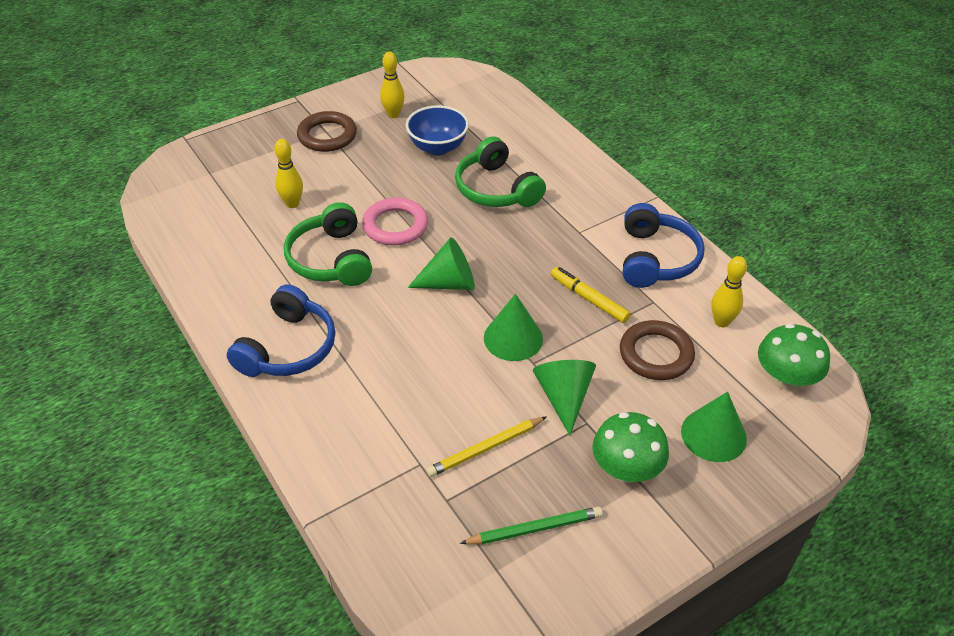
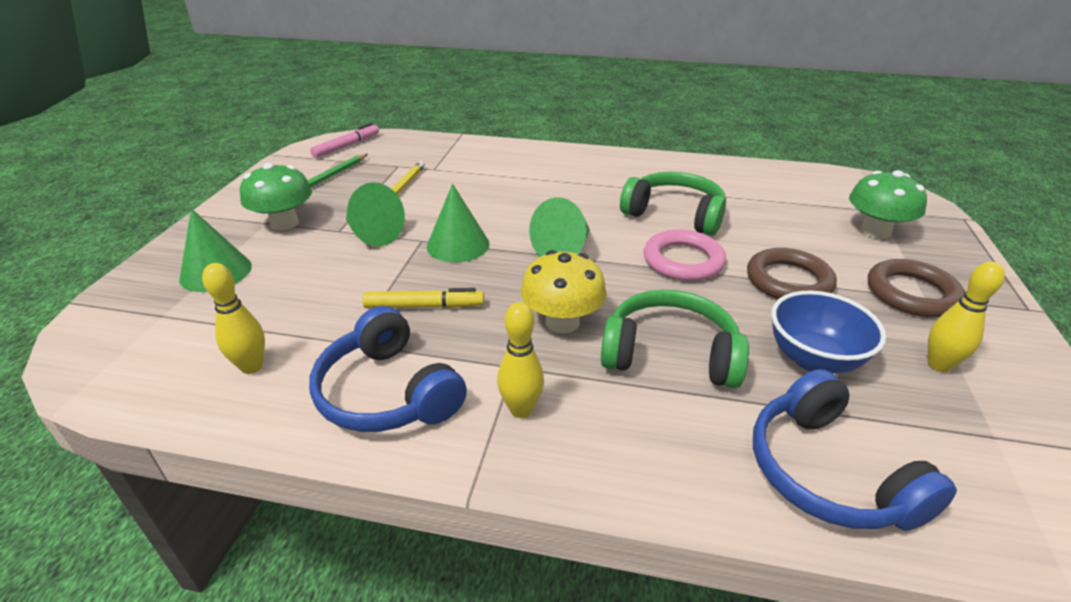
camera: 135 degrees right, 10 degrees down
blue headphones [227,284,335,377] -> blue headphones moved to [753,369,957,531]
yellow bowling pin [274,139,303,208] -> yellow bowling pin moved to [497,302,544,418]
brown ring [620,320,695,380] -> brown ring moved to [747,248,837,299]
green mushroom [758,323,830,390] -> green mushroom moved to [849,170,927,239]
none -> pink marker [310,123,379,158]
none -> yellow mushroom [521,250,607,334]

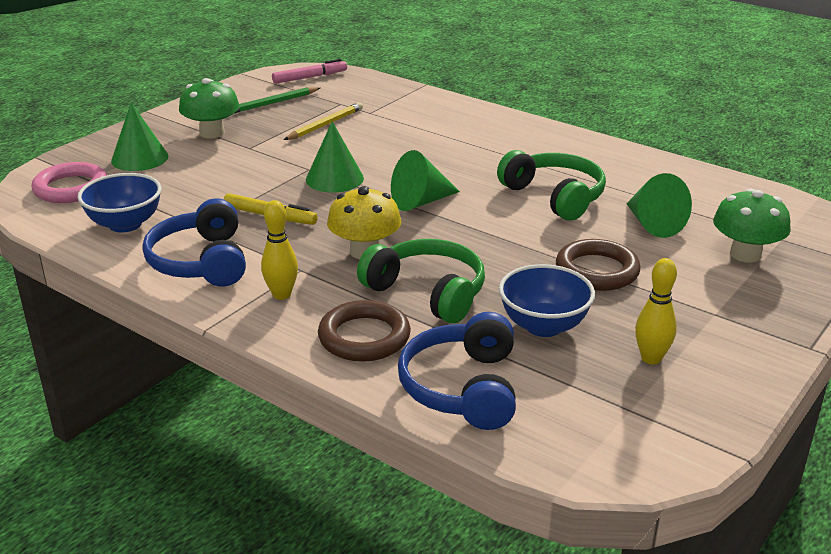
camera: 25 degrees right, 5 degrees down
yellow bowling pin [202,263,265,374] -> blue bowl [77,173,161,233]
green cone [346,182,405,246] -> green cone moved to [626,173,692,238]
pink ring [644,230,726,281] -> pink ring moved to [31,162,107,203]
brown ring [868,259,965,317] -> brown ring moved to [318,300,411,362]

